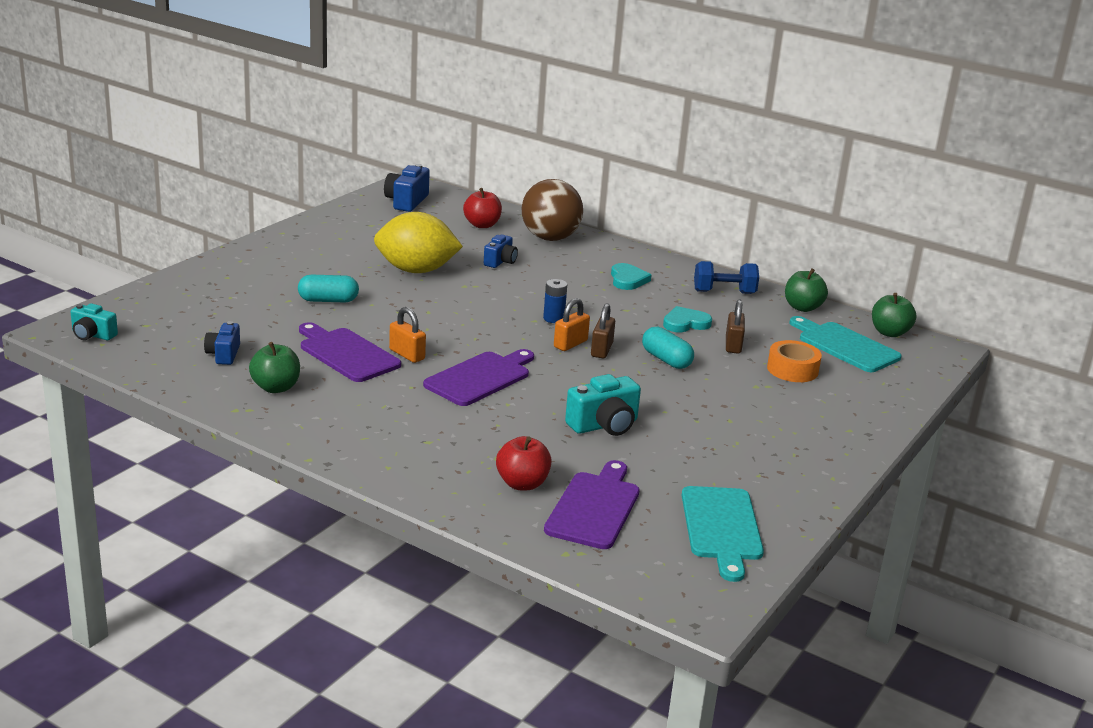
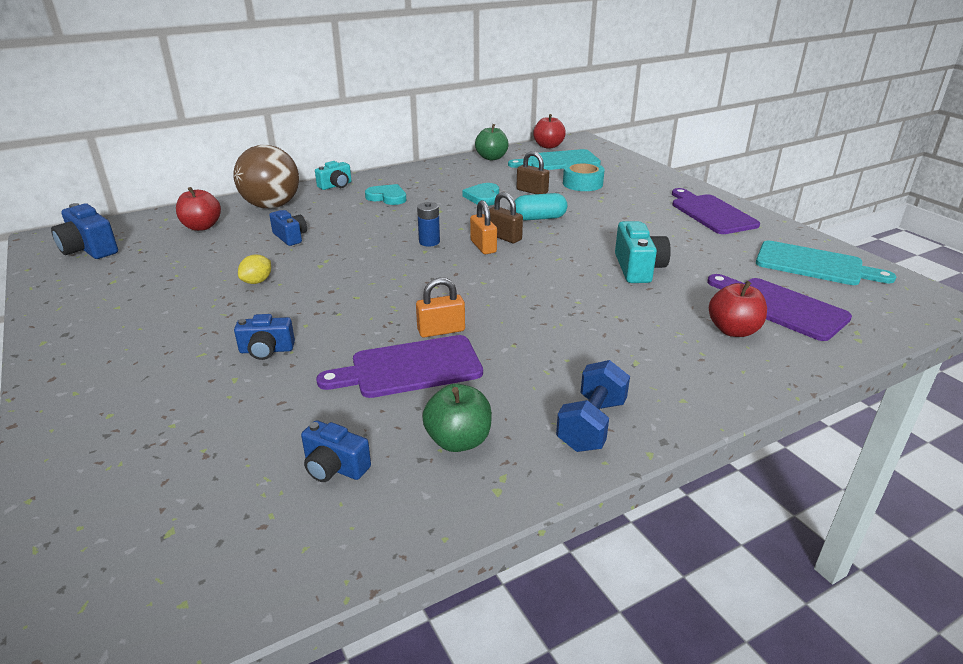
camera: 60 degrees left, 5 degrees up
turquoise camera [71,303,118,340] -> turquoise camera moved to [315,161,352,190]
turquoise capsule [298,275,359,302] -> blue camera [234,314,295,360]
yellow lemon [374,212,463,273] -> yellow lemon [238,254,271,284], size x0.40
purple cutting board [423,349,534,406] -> purple cutting board moved to [672,188,760,234]
blue dumbbell [694,261,759,294] -> blue dumbbell moved to [556,360,630,452]
orange tape [767,340,822,382] -> turquoise tape [563,162,605,191]
green apple [872,293,916,337] -> red apple [533,114,566,149]

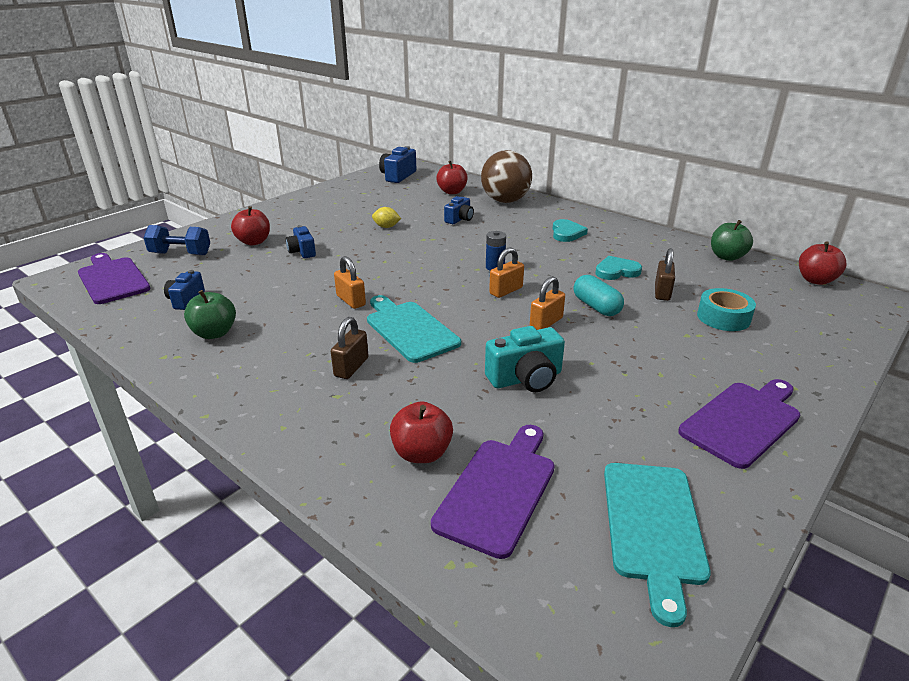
camera: 70 degrees right, 0 degrees up
turquoise camera [315,161,352,190] -> none
purple cutting board [316,335,483,398] -> purple cutting board moved to [78,253,151,304]
brown padlock [489,192,523,243] -> brown padlock moved to [331,317,369,379]
turquoise cutting board [508,149,601,170] -> turquoise cutting board moved to [367,295,461,363]
blue dumbbell [556,360,630,452] -> blue dumbbell moved to [143,225,210,255]
none -> red apple [231,206,270,245]
none -> orange padlock [530,276,565,330]

